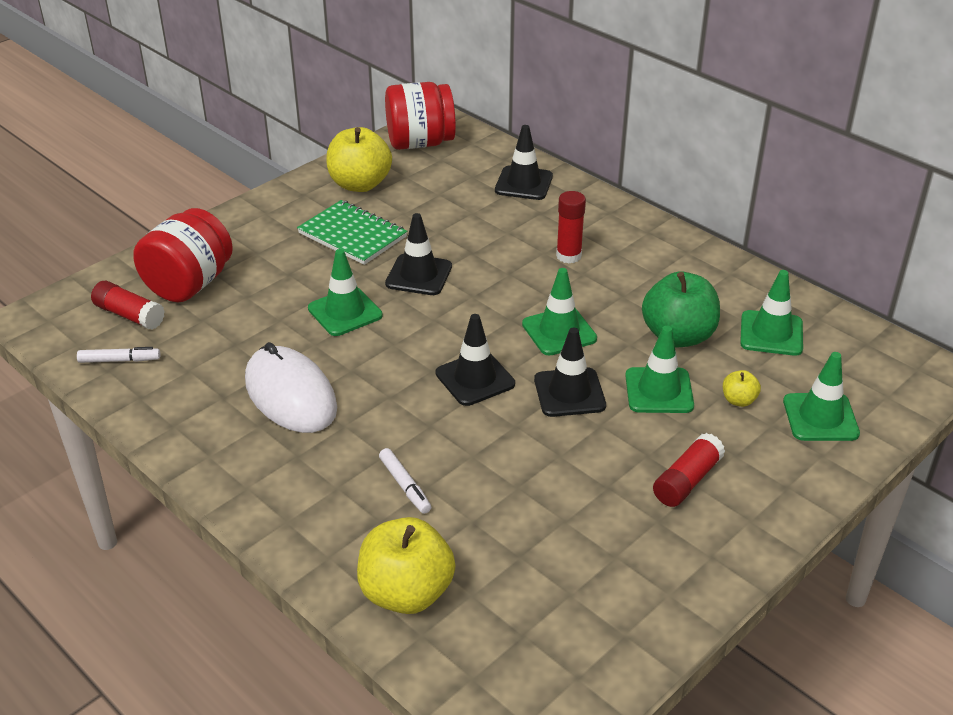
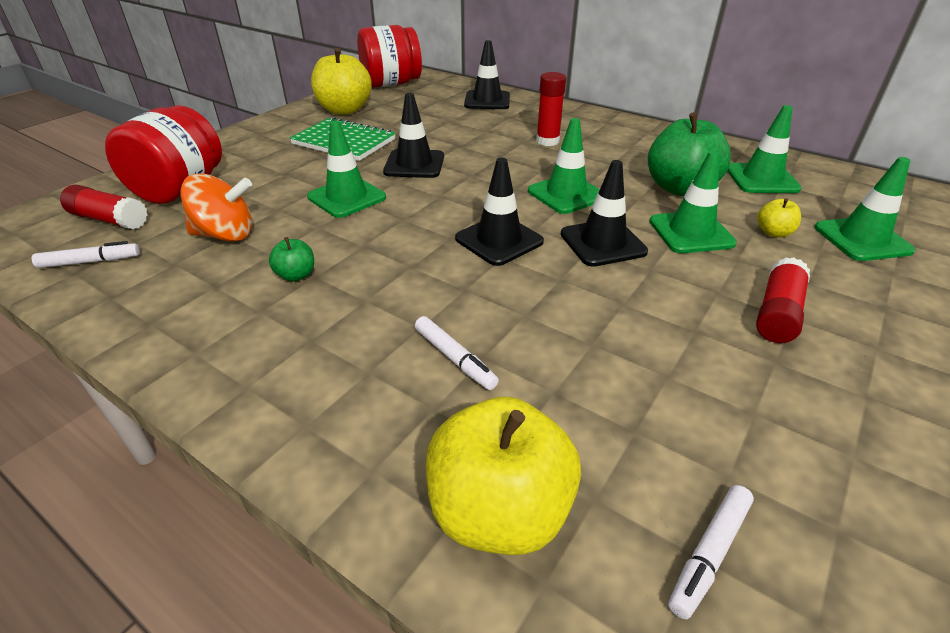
camera: 10 degrees left, 0 degrees up
white mouse [245,342,337,433] -> green apple [269,237,314,282]
none -> orange spinning top [180,173,252,242]
none -> white marker [668,485,754,619]

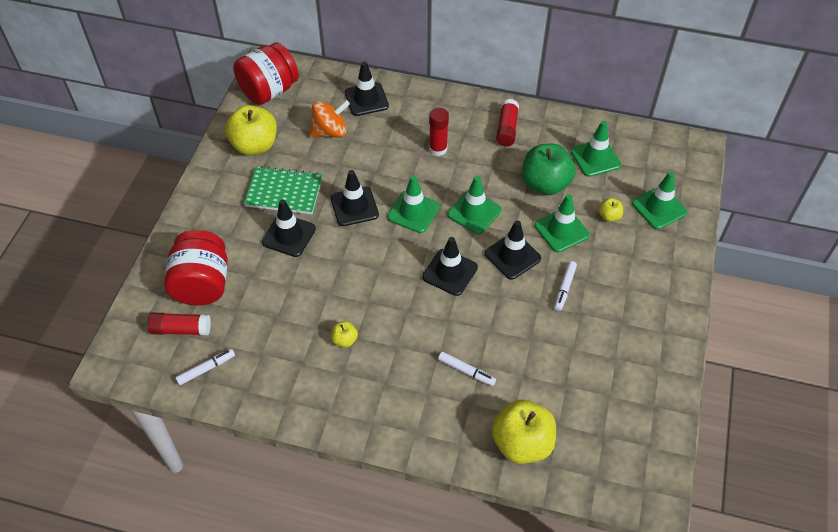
camera: 20 degrees left, 15 degrees up
orange spinning top [180,173,252,242] -> orange spinning top moved to [309,100,350,138]
green apple [269,237,314,282] -> yellow apple [331,321,358,348]
green traffic cone [307,121,386,218] -> green traffic cone moved to [387,175,440,233]
white marker [668,485,754,619] -> white marker moved to [554,261,577,311]
red glue stick [756,257,810,343] -> red glue stick moved to [496,99,519,147]
none -> black traffic cone [262,199,316,257]

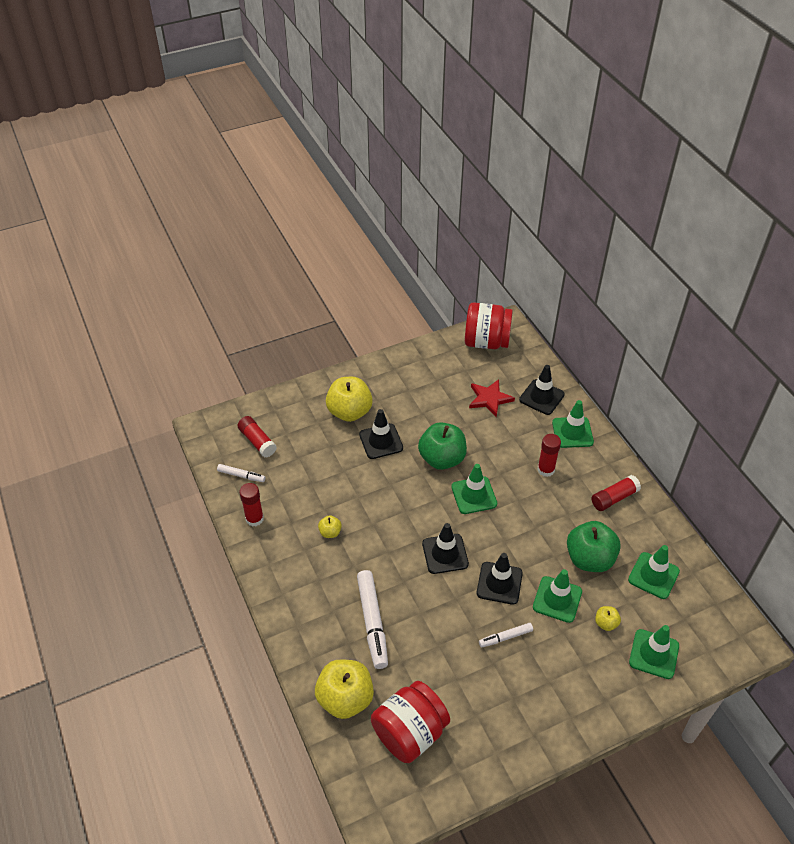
camera: 50 degrees right, 5 degrees down
red jar [164,230,228,305] -> red jar moved to [371,681,450,763]
yellow apple [225,105,277,155] -> yellow apple moved to [326,377,373,422]
green notebook [244,166,323,214] -> none
orange spinning top [309,100,350,138] -> red star [469,379,515,417]
black traffic cone [331,170,379,226] -> green apple [418,422,467,470]
white marker [438,352,496,386] -> white marker [357,570,388,669], size x1.86
green traffic cone [447,176,501,234] -> green traffic cone moved to [552,400,594,448]
none -> red glue stick [239,483,264,527]

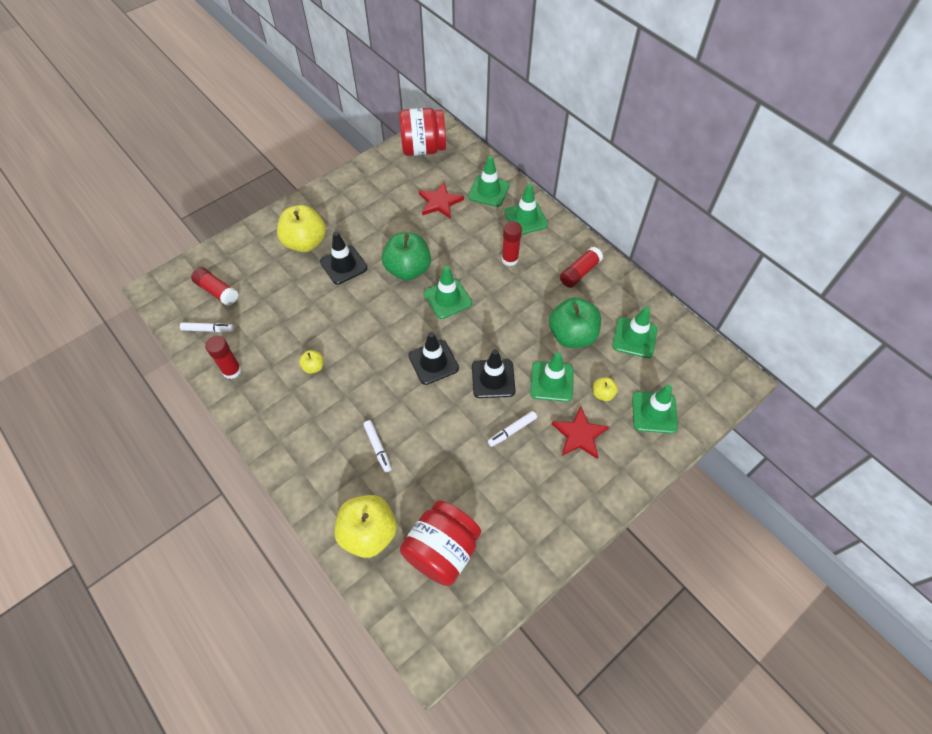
camera: 15 degrees left, 10 degrees up
white marker [357,570,388,669] -> white marker [363,420,392,472], size x0.54
black traffic cone [519,365,565,415] -> green traffic cone [468,156,510,207]
none -> red star [552,407,609,459]

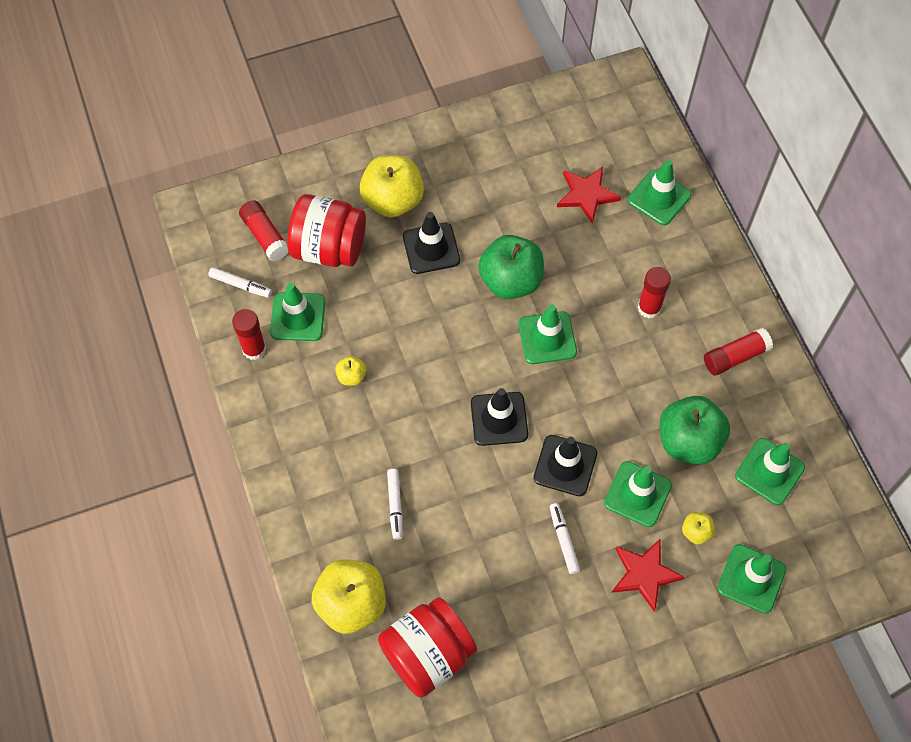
camera: 20 degrees right, 5 degrees up
red jar [399,108,446,156] -> red jar moved to [287,194,366,267]
white marker [488,411,537,447] -> white marker turned 90 degrees clockwise [550,503,580,574]
green traffic cone [504,184,548,235] -> green traffic cone moved to [270,283,325,341]

